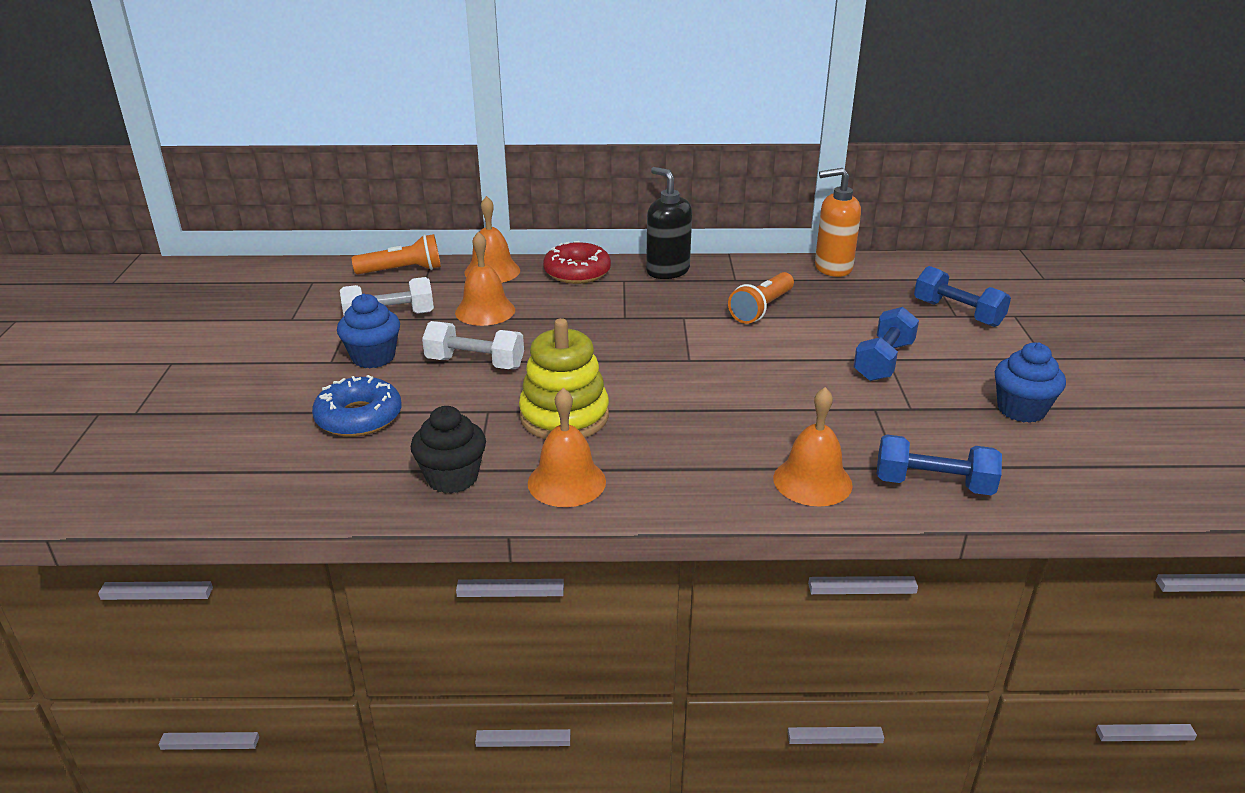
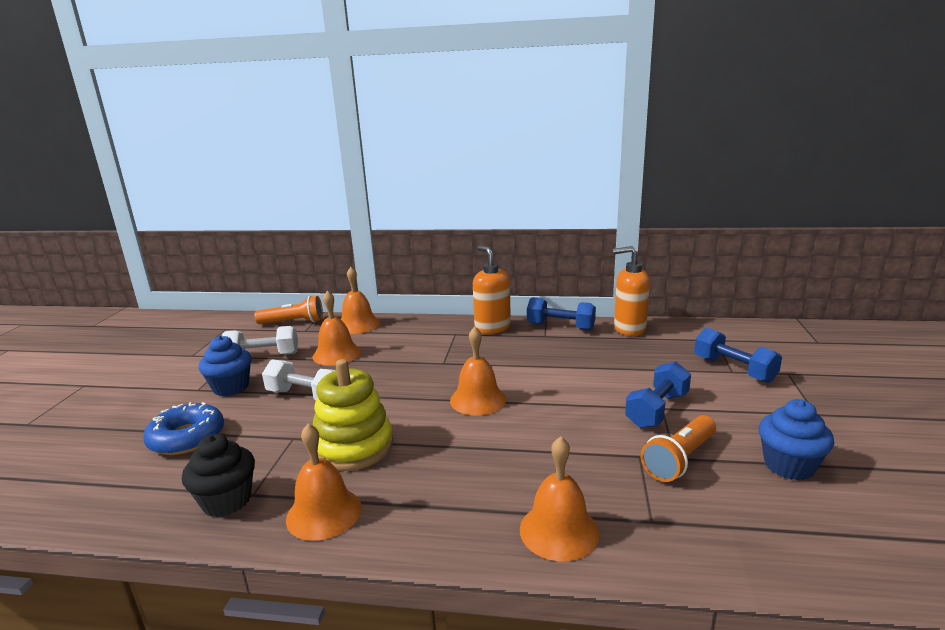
camera: 10 degrees right, 10 degrees down
red donut [543,241,611,284] -> none
black soap dispenser [646,167,692,279] -> orange soap dispenser [473,245,511,334]
orange flashlight [728,272,794,324] -> orange flashlight moved to [641,415,716,482]
blue dumbbell [877,434,1002,495] -> blue dumbbell moved to [527,297,596,330]
none -> orange bell [450,327,506,415]

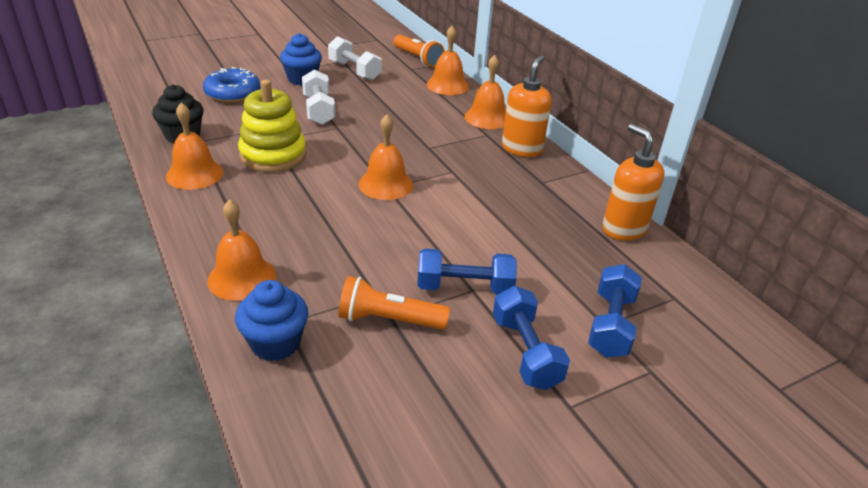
camera: 50 degrees right, 15 degrees up
orange bell [313,291,361,366] -> orange bell moved to [464,55,506,129]
blue dumbbell [527,297,596,330] -> blue dumbbell moved to [493,286,570,390]
blue cupcake [759,399,834,481] -> blue cupcake moved to [235,280,308,361]

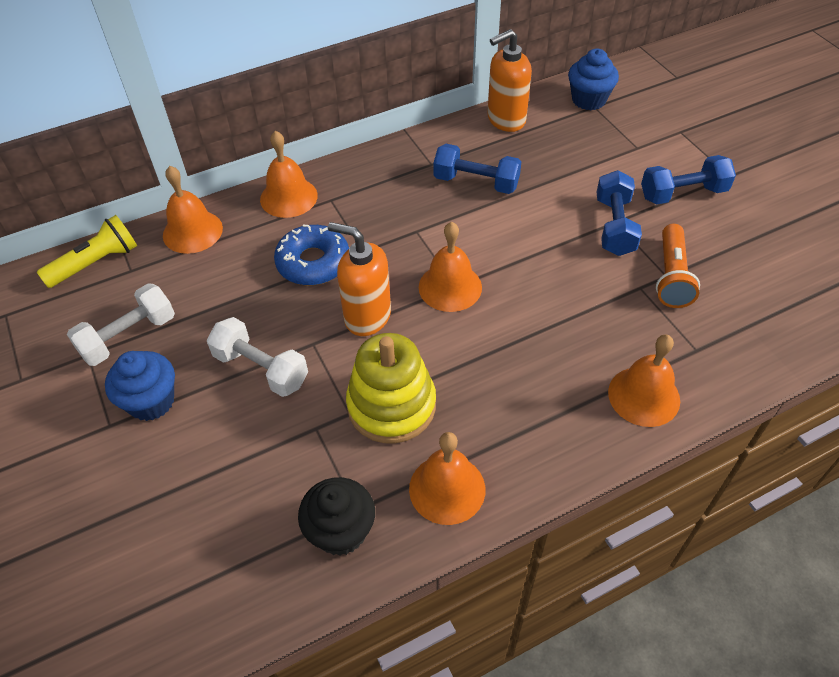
camera: 85 degrees left, 15 degrees up
blue donut [203,67,260,103] -> blue donut moved to [274,225,349,285]
blue cupcake [235,280,308,361] -> blue cupcake moved to [568,49,619,110]
white dumbbell [302,69,335,125] -> white dumbbell turned 45 degrees clockwise [207,317,308,397]
orange flashlight [393,35,444,67] -> yellow flashlight [37,215,137,288]
orange soap dispenser [502,55,552,157] -> orange soap dispenser moved to [328,222,391,336]
blue dumbbell [588,264,642,358] -> blue dumbbell moved to [433,144,521,194]

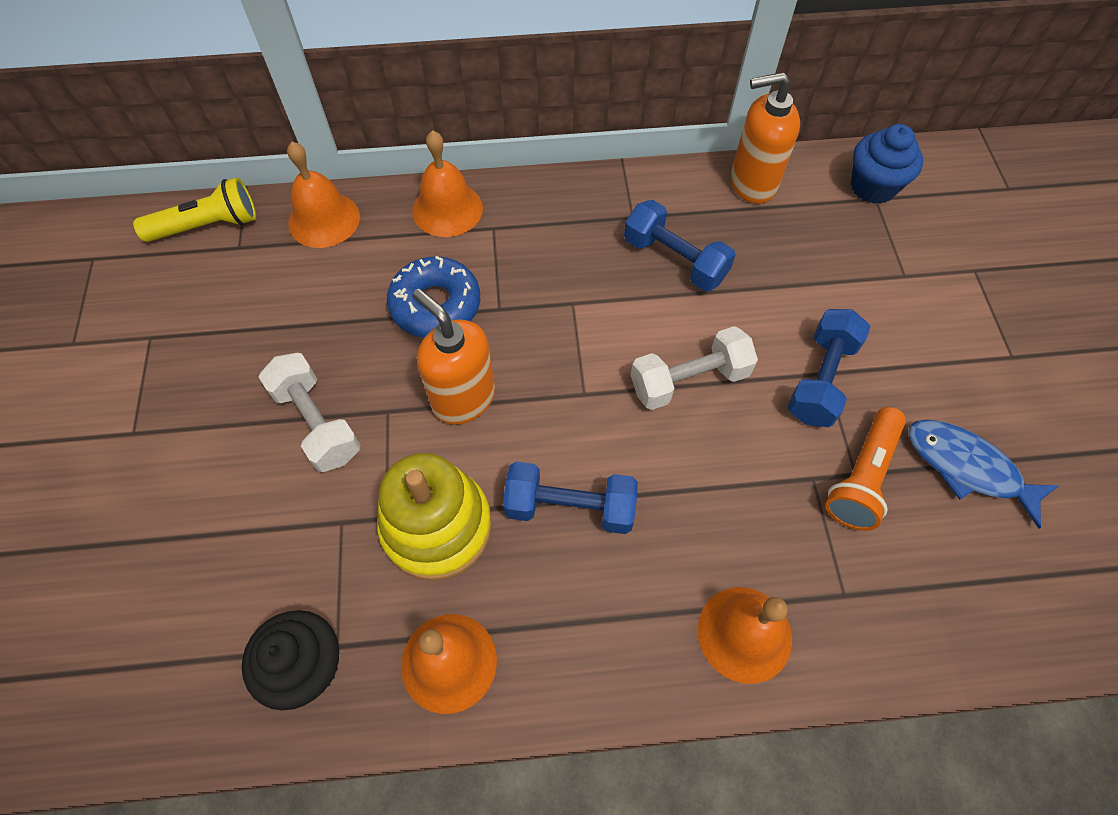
camera: 20 degrees right, 10 degrees up
white dumbbell [67,283,175,366] -> white dumbbell moved to [631,326,758,410]
blue cupcake [105,351,175,421] -> none
orange bell [419,222,482,312] -> none
blue dumbbell [641,155,736,204] -> blue dumbbell moved to [503,462,638,534]
none -> blue fish [908,420,1059,529]

